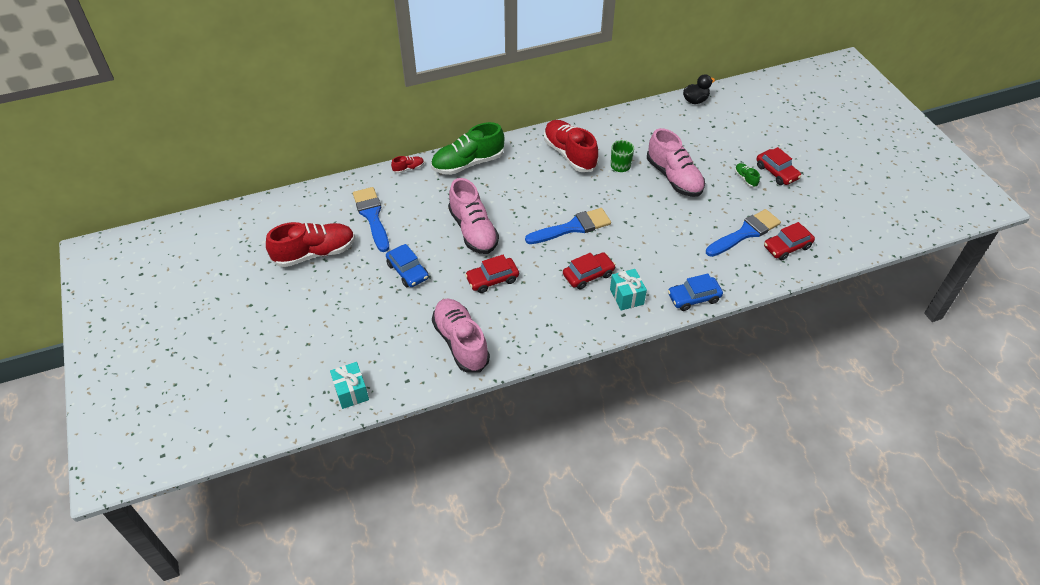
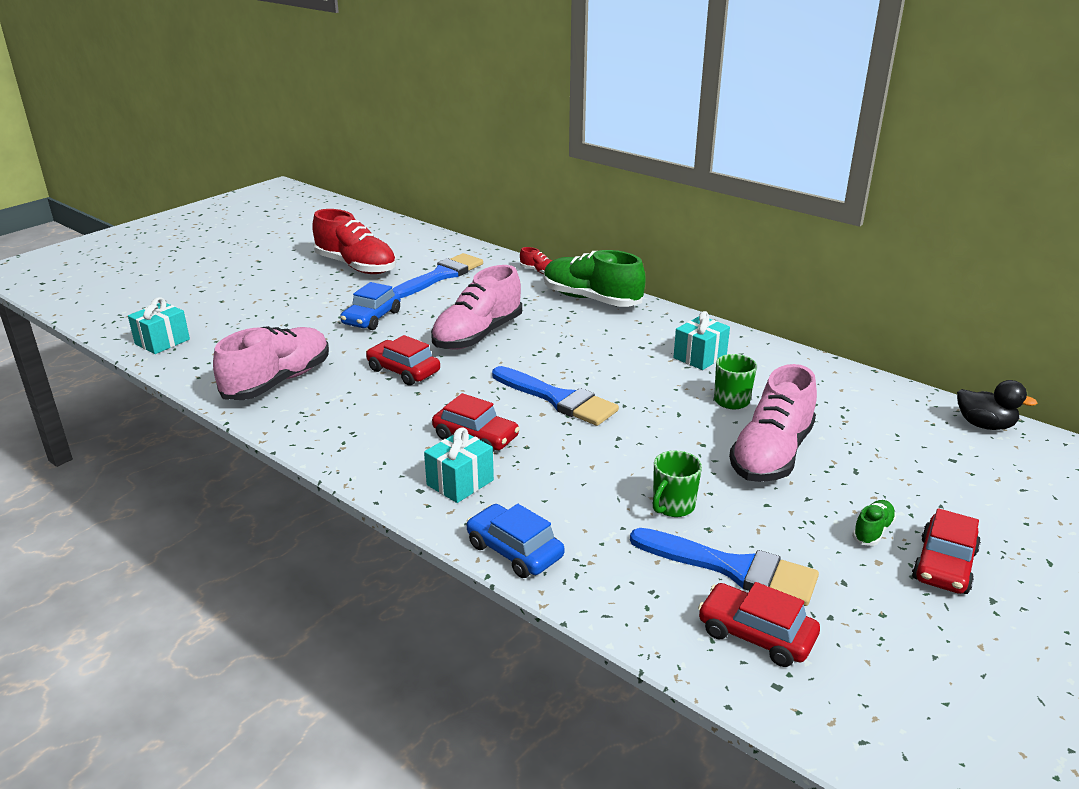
camera: 60 degrees right, 20 degrees down
red shoe [544,120,598,172] -> turquoise gift [673,311,730,370]
none -> green mug [653,451,702,517]

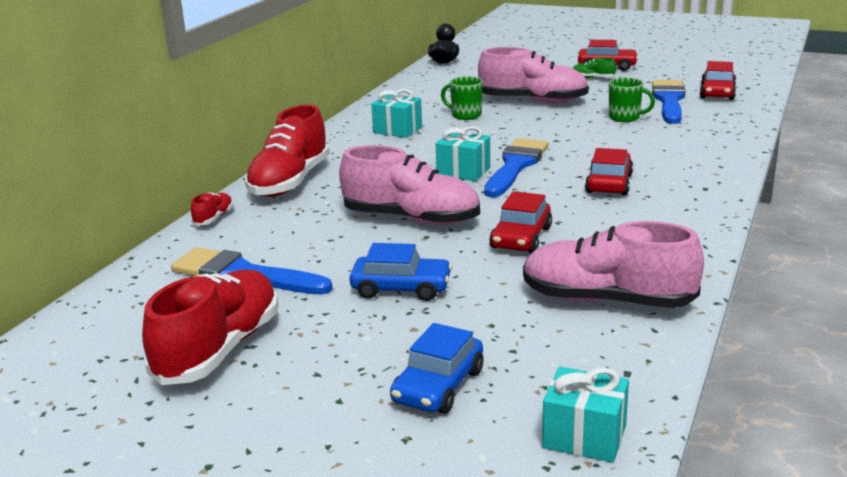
camera: 105 degrees left, 5 degrees down
turquoise gift [424,427,494,503] -> turquoise gift moved to [436,126,490,181]
blue car [466,504,564,578] -> blue car moved to [390,323,483,414]
green shoe [544,250,646,307] -> red shoe [245,105,330,197]

